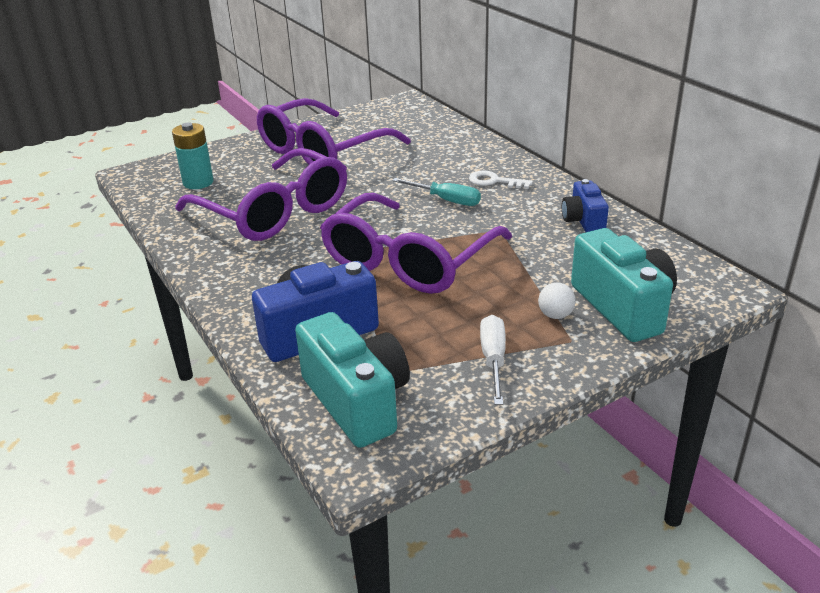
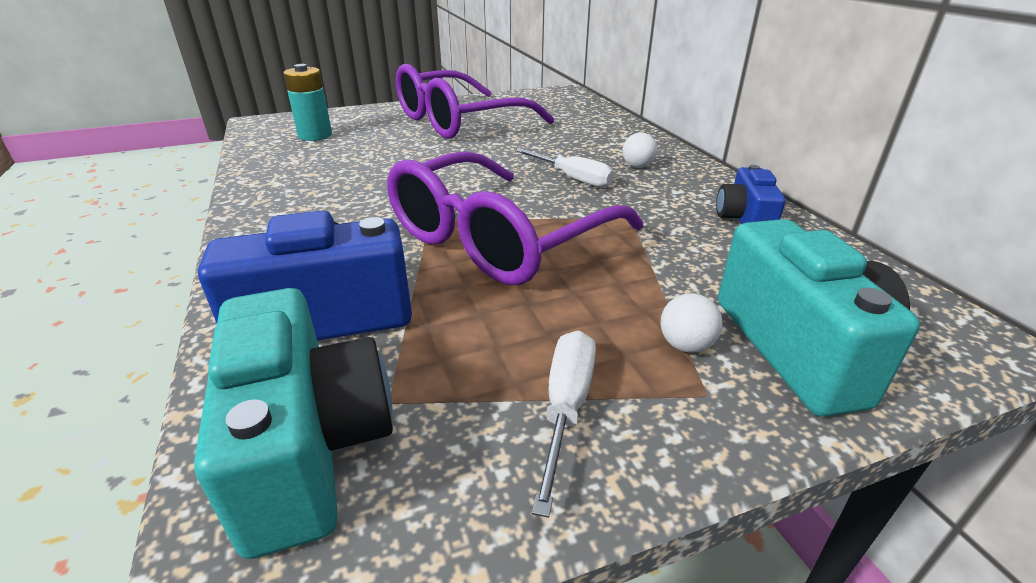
camera: 10 degrees right, 0 degrees up
purple glasses [176,148,347,241] -> none
turquoise screwdriver [392,178,481,206] -> white screwdriver [515,148,615,188]
white key [469,170,533,189] -> white ball [622,132,657,168]

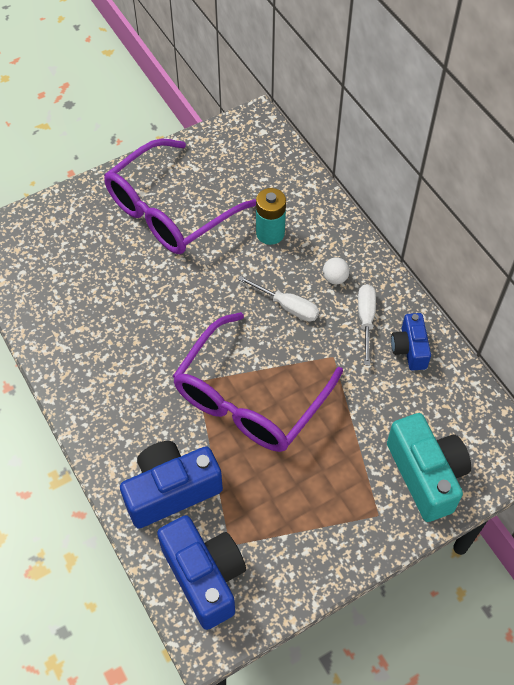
camera: 10 degrees left, 25 degrees up
turquoise camera [194,288,393,559] -> blue camera [157,515,246,630]
turquoise battery [283,64,332,141] -> turquoise battery moved to [256,188,286,245]
white screwdriver [532,330,596,518] -> white screwdriver moved to [358,284,376,366]
white ball [661,293,723,353] -> none

